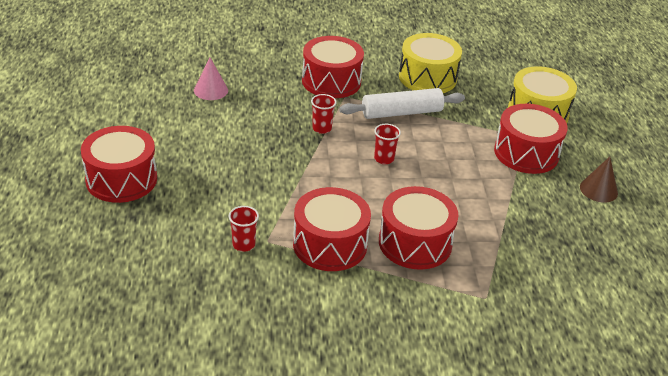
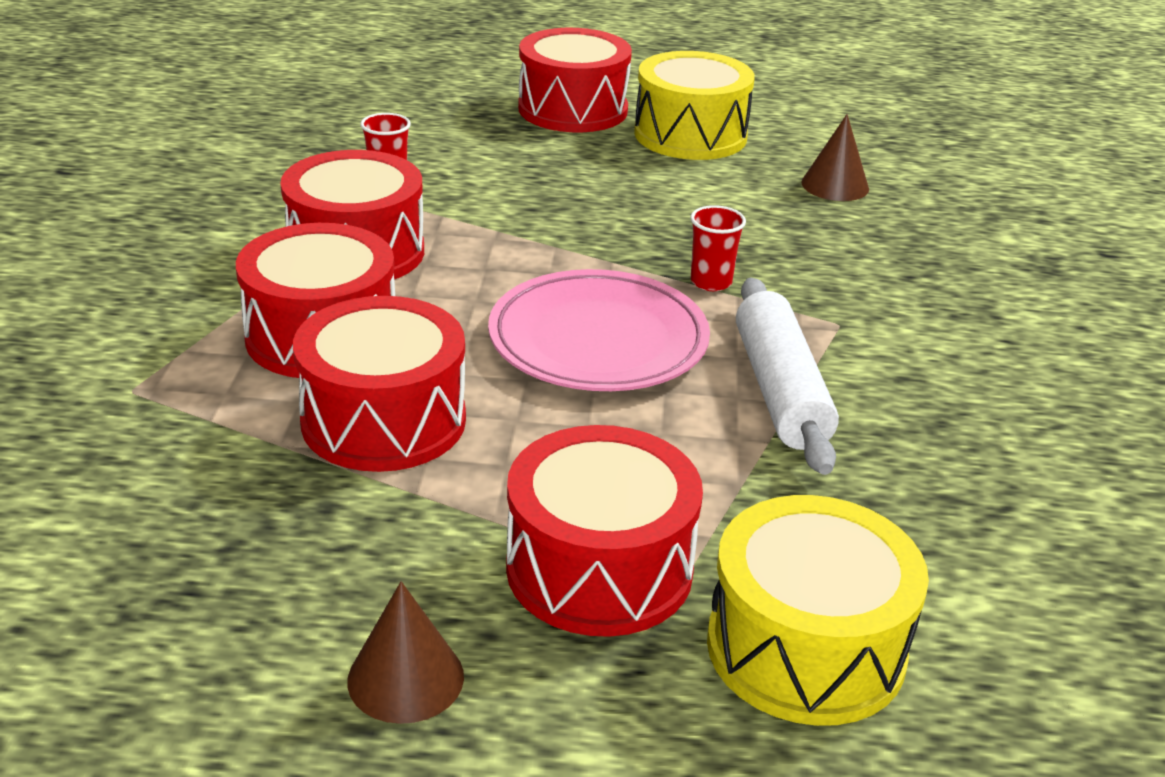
camera: 100 degrees right, 5 degrees down
pink cone [194,58,228,100] -> brown cone [801,114,869,201]
red drum [302,36,364,98] -> red drum moved to [293,296,466,472]
red cup [374,124,401,164] -> pink plate [488,269,710,391]
yellow drum [399,33,462,93] -> yellow drum moved to [634,51,755,160]

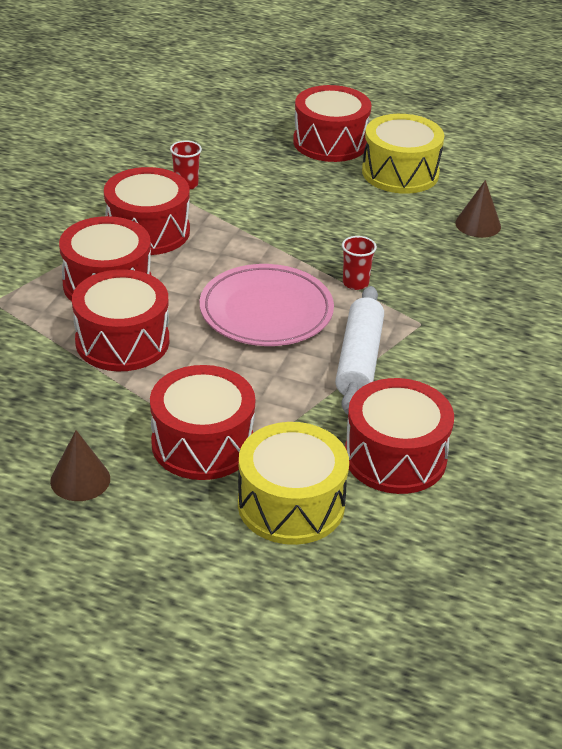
camera: 15 degrees right, 5 degrees up
none -> red drum [345,378,454,494]

